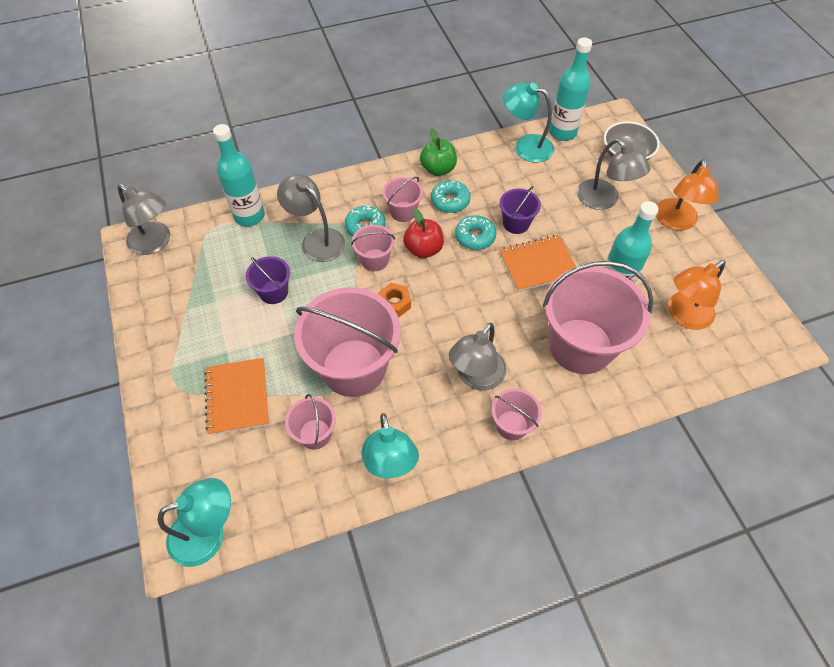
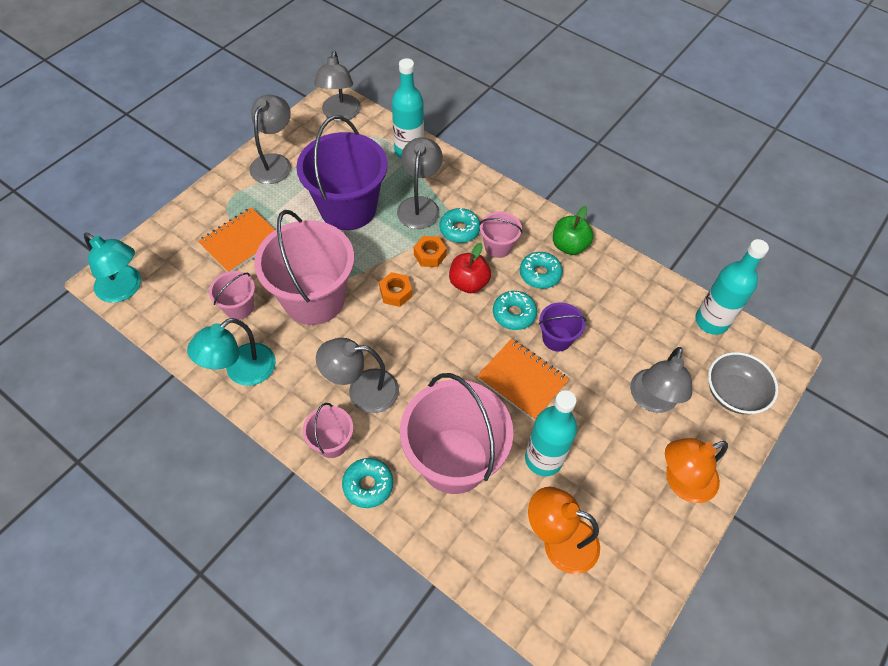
camera: 55 degrees right, 0 degrees up
purple bucket [246,256,290,304] -> purple bucket [296,116,388,230], size x2.12
pink bucket [351,225,395,271] -> orange nut [414,236,447,267]
turquoise lamp [503,82,554,162] -> none
none -> grey lamp [250,95,291,184]
none -> turquoise donut [342,458,393,508]

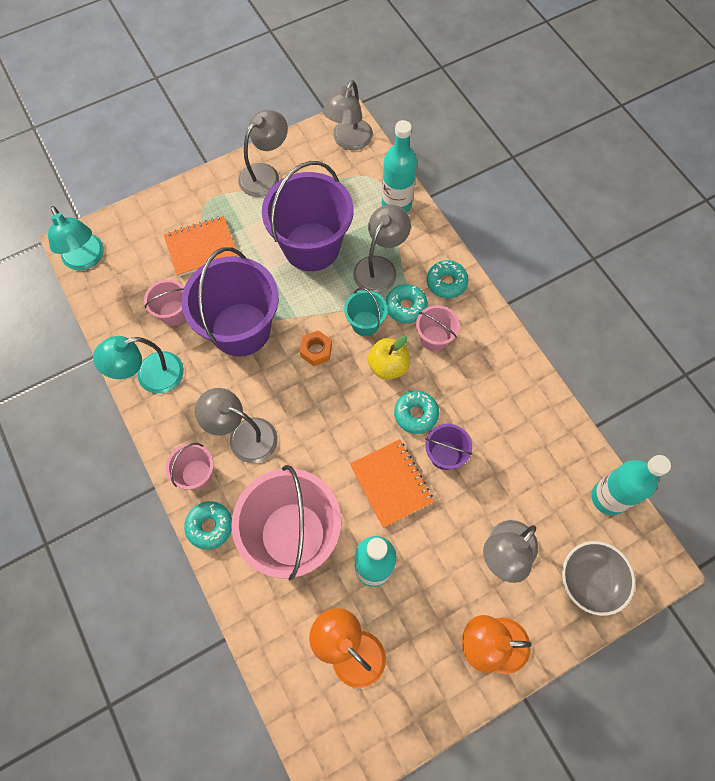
camera: 25 degrees right, 10 degrees up
pink bucket [254,210,354,325] -> purple bucket [181,247,279,357]
orange nut [414,236,447,267] -> turquoise bucket [344,287,388,336]
red apple [449,243,491,293] -> yellow apple [367,336,410,380]
turquoise donut [520,252,563,289] -> turquoise donut moved to [427,260,469,298]
green apple [553,206,594,255] -> none

